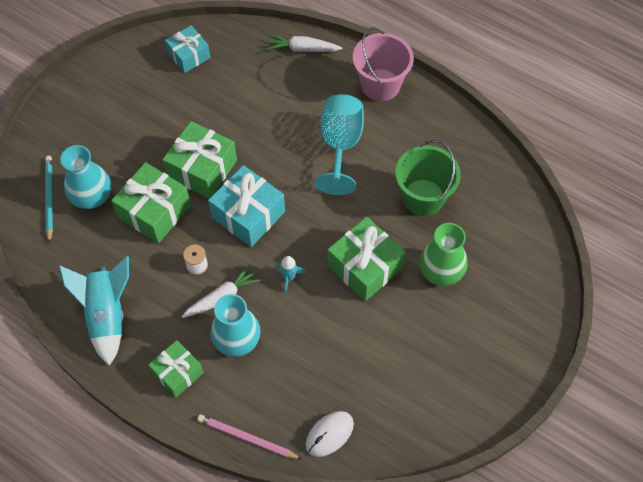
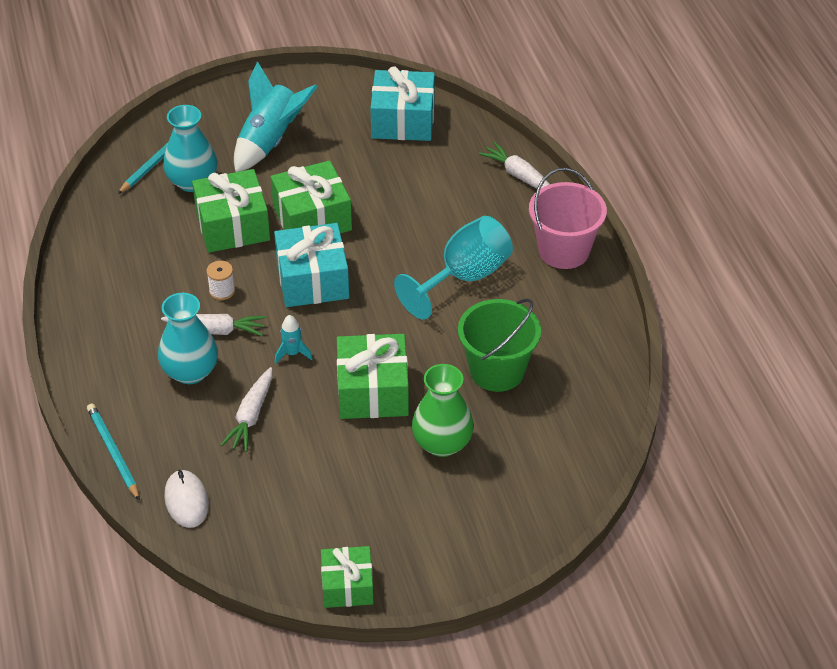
camera: 40 degrees right, 15 degrees down
turquoise rocket [59,256,129,366] -> turquoise rocket moved to [234,61,318,172]
green gift [148,340,203,398] -> green gift moved to [321,546,374,608]
turquoise gift [165,25,210,73] -> turquoise gift [370,66,435,141], size x1.55
pink pencil [197,414,301,459] -> turquoise pencil [87,404,140,501]
white mouse [306,411,354,457] -> white mouse turned 75 degrees clockwise [164,470,209,528]
none -> white carrot [220,367,273,452]

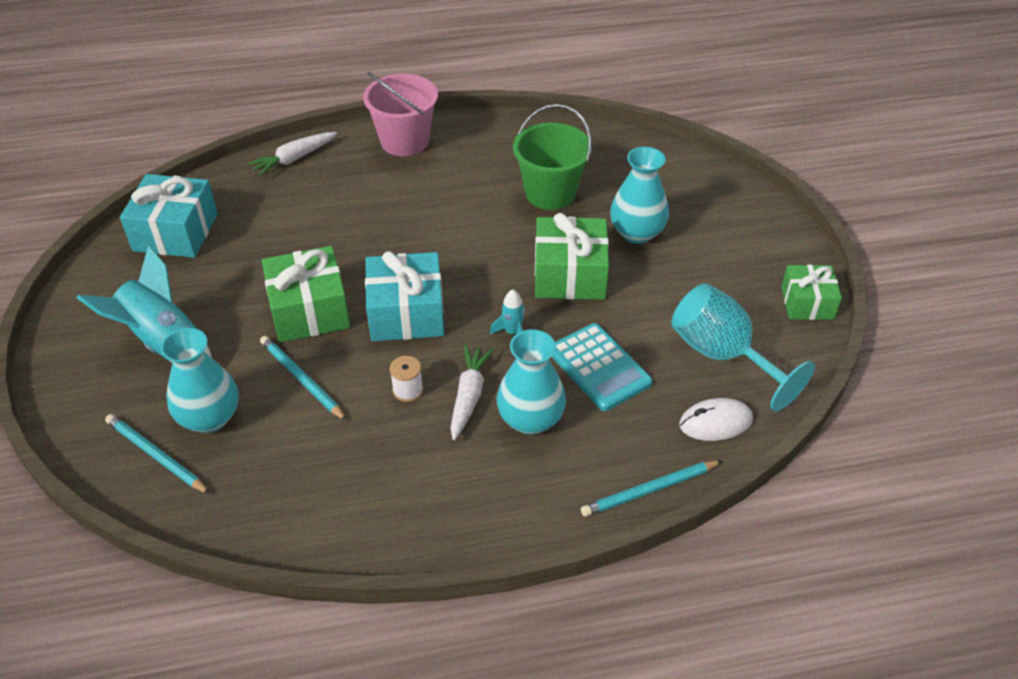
camera: 85 degrees left, 0 degrees up
green gift [192,169,270,253] -> turquoise pencil [260,336,347,421]
white carrot [220,367,273,452] -> turquoise calculator [551,323,652,411]
turquoise goblet [394,216,513,319] -> turquoise goblet moved to [671,283,815,411]
green vase [412,364,474,457] -> turquoise vase [610,147,669,244]

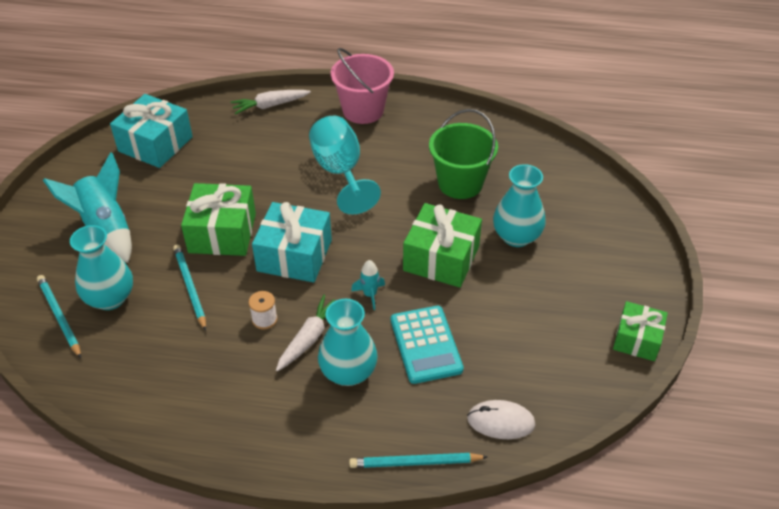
camera: 20 degrees right, 0 degrees up
turquoise goblet [671,283,815,411] -> turquoise goblet moved to [309,116,381,215]

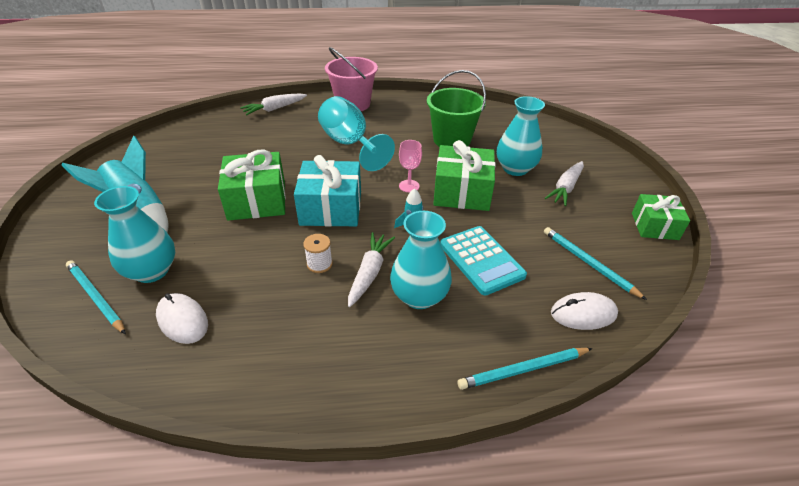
camera: 15 degrees left, 5 degrees down
turquoise gift [110,94,193,168] -> none
turquoise pencil [173,245,206,331] -> turquoise pencil moved to [544,227,647,300]
none -> white mouse [156,293,208,344]
none -> pink goblet [399,140,422,192]
none -> white carrot [545,161,584,206]

